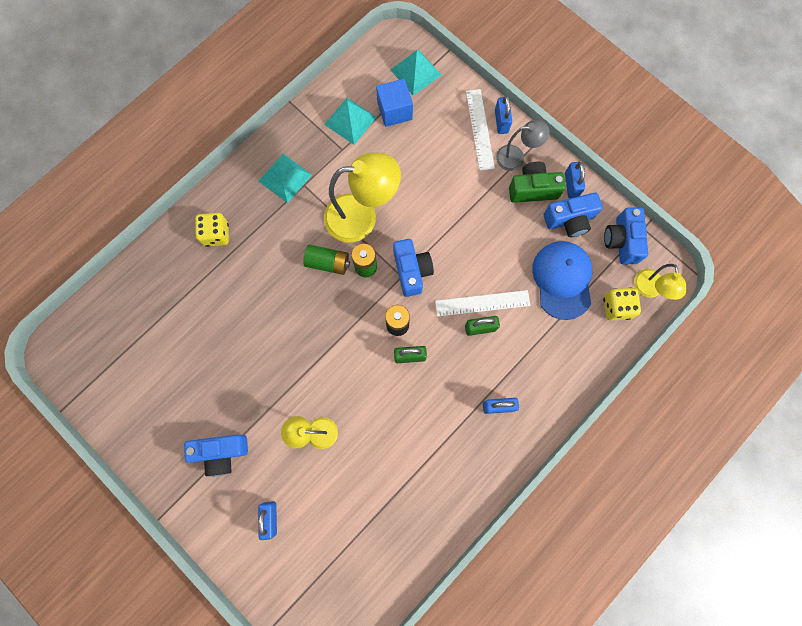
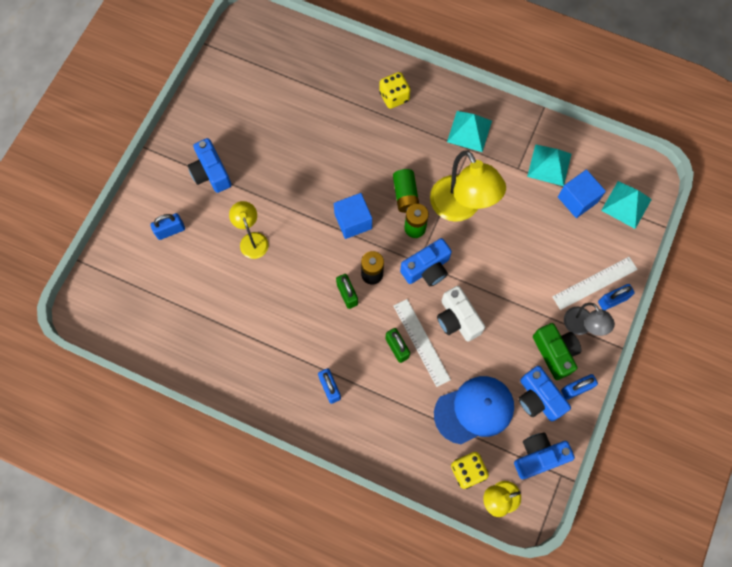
camera: 70 degrees right, 5 degrees down
none -> blue cube [334,193,372,239]
none -> white camera [437,286,485,342]

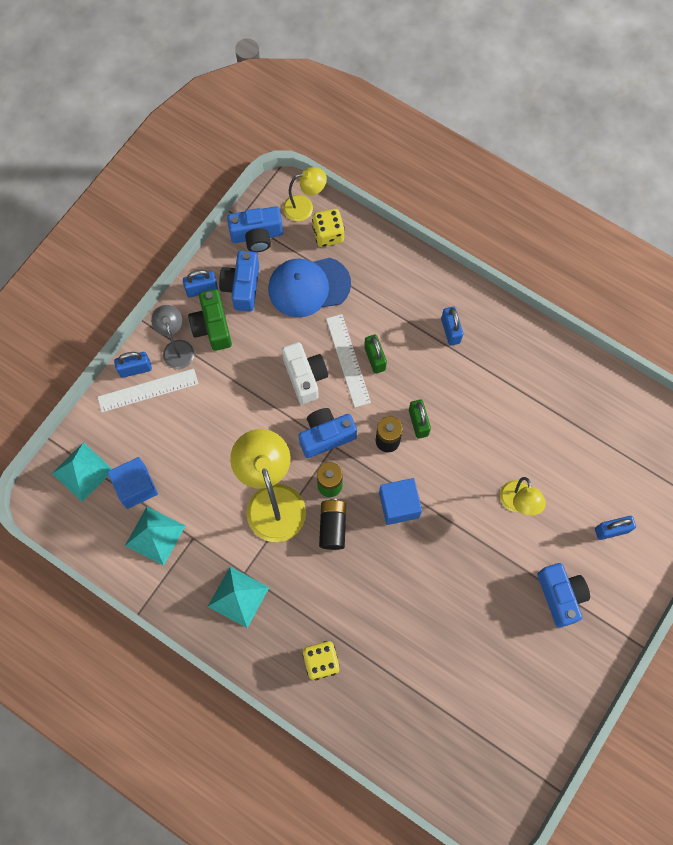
camera: 170 degrees left, 0 degrees up
green battery [393,169,419,213] -> black battery [319,499,346,550]
blue camera [519,366,571,422] -> blue camera turned 150 degrees counterclockwise [219,251,259,311]

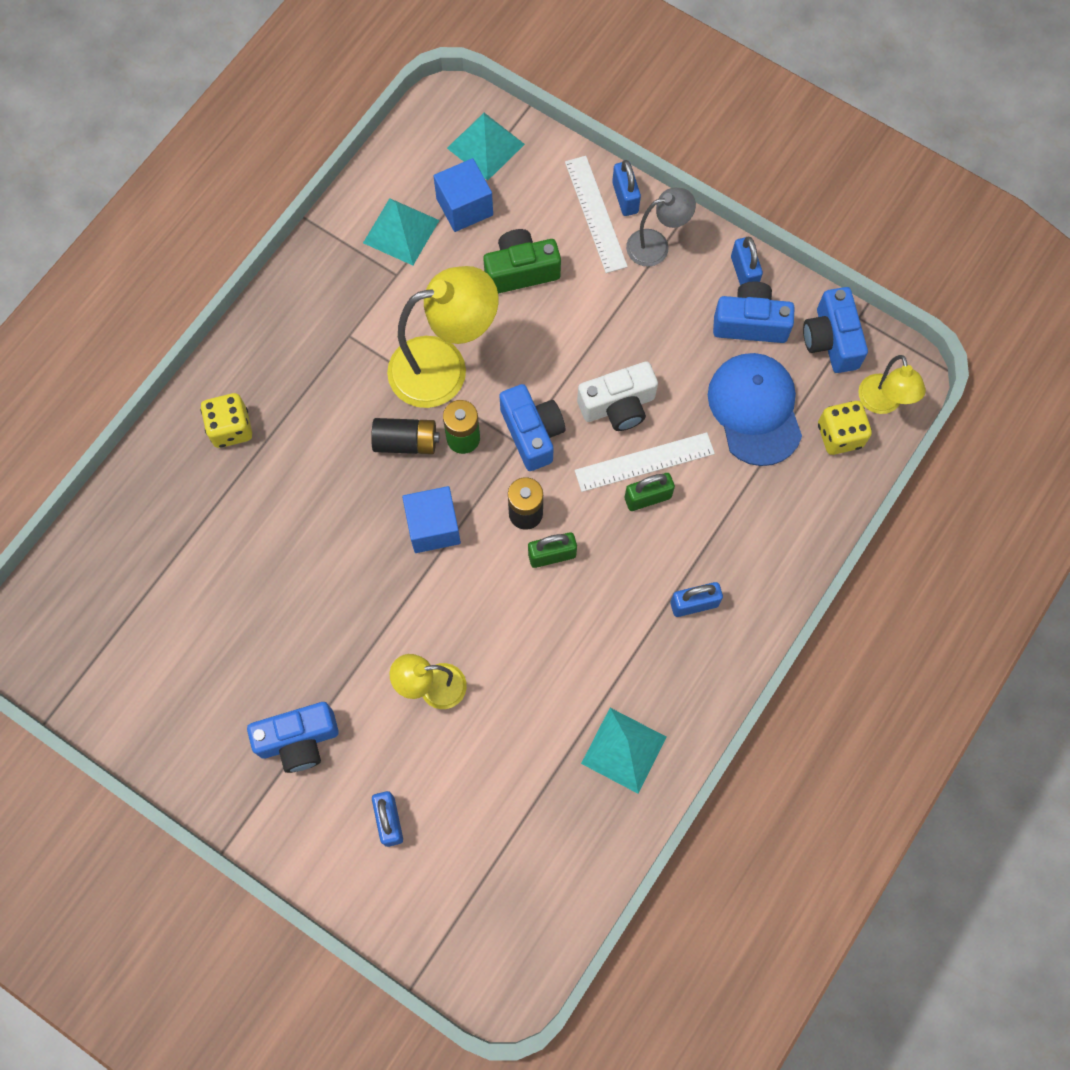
camera: 90 degrees right, 0 degrees up
green camera [188,289,232,351] -> green camera moved to [483,229,561,294]
turquoise pyramid [208,567,270,628] -> turquoise pyramid moved to [581,708,667,794]

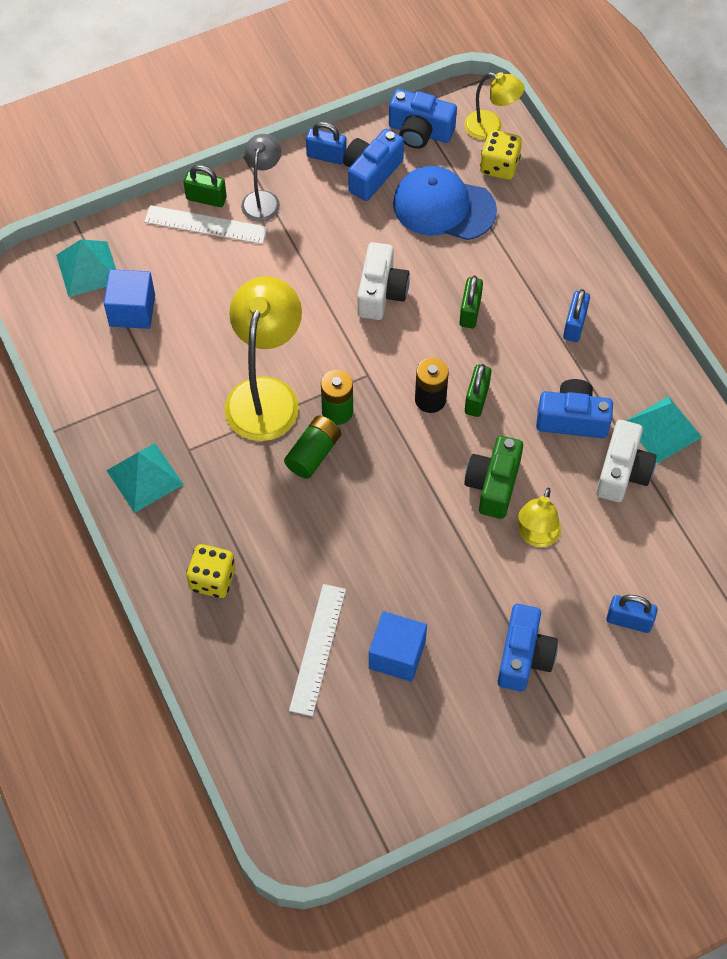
camera: 60 degrees left, 10 degrees down
turquoise pyramid [363,198,439,265] -> turquoise pyramid moved to [106,443,184,513]
black battery [371,418,439,454] -> green battery [284,416,341,479]
blue cube [402,486,461,553] -> blue cube moved to [369,611,427,682]
green camera [483,229,561,294] -> green camera moved to [464,436,523,519]
blue camera [499,384,565,471] -> blue camera moved to [536,379,613,438]
white ruler [574,432,715,492] -> white ruler moved to [289,584,346,716]
blue padlock [612,160,641,216] -> green padlock [184,165,227,207]
none -> white camera [596,420,657,502]

